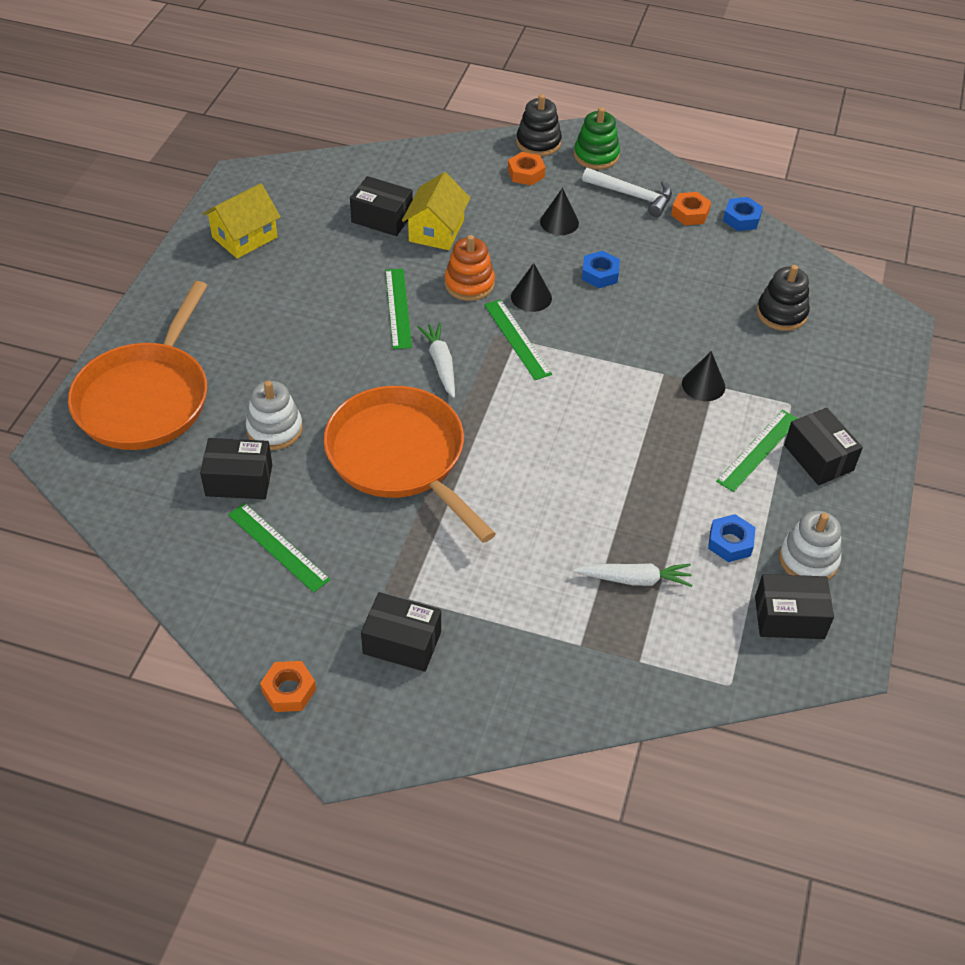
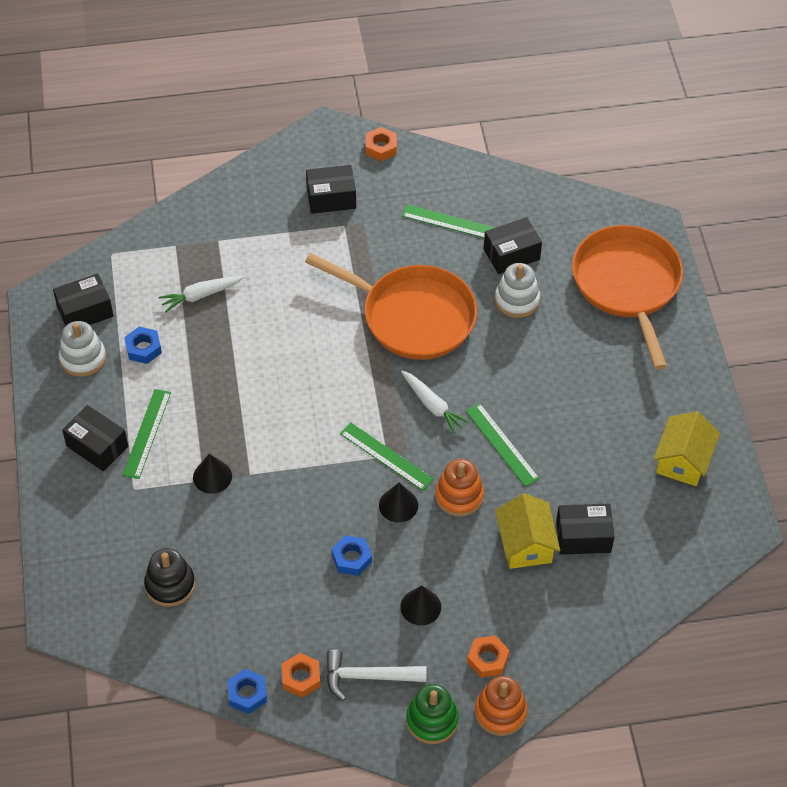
camera: 155 degrees right, 5 degrees up
black stacking toy [516,94,562,156] -> orange stacking toy [475,676,527,736]

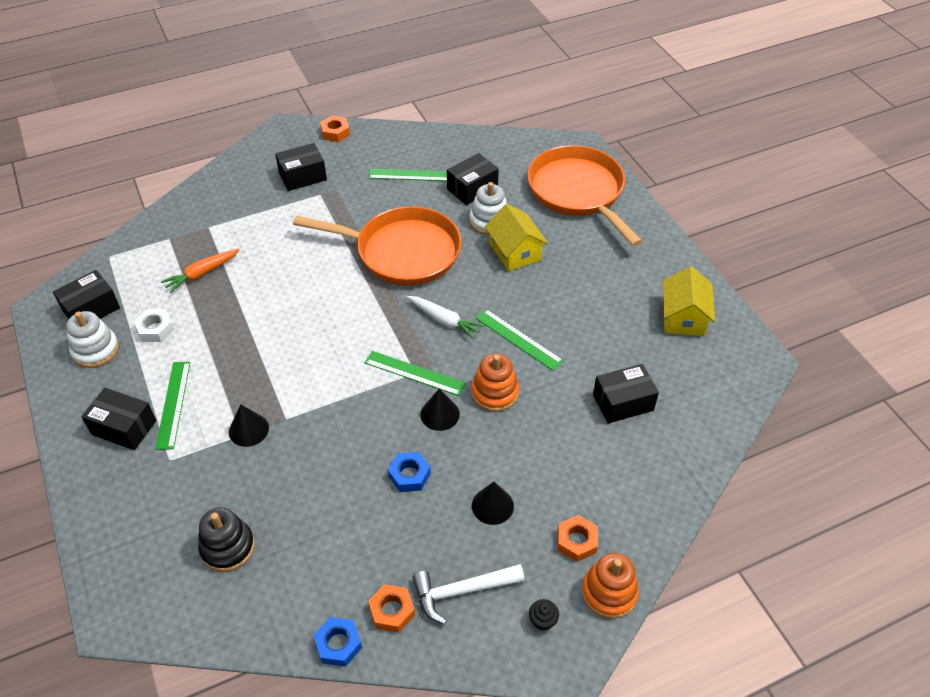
camera: 15 degrees left, 5 degrees down
blue nut [124,327,162,364] -> white nut [134,309,174,342]
white carrot [158,275,244,312] -> orange carrot [161,248,240,293]
green stacking toy [406,684,459,744] -> black cupcake [529,599,559,631]
yellow house [495,493,560,569] -> yellow house moved to [485,204,548,271]

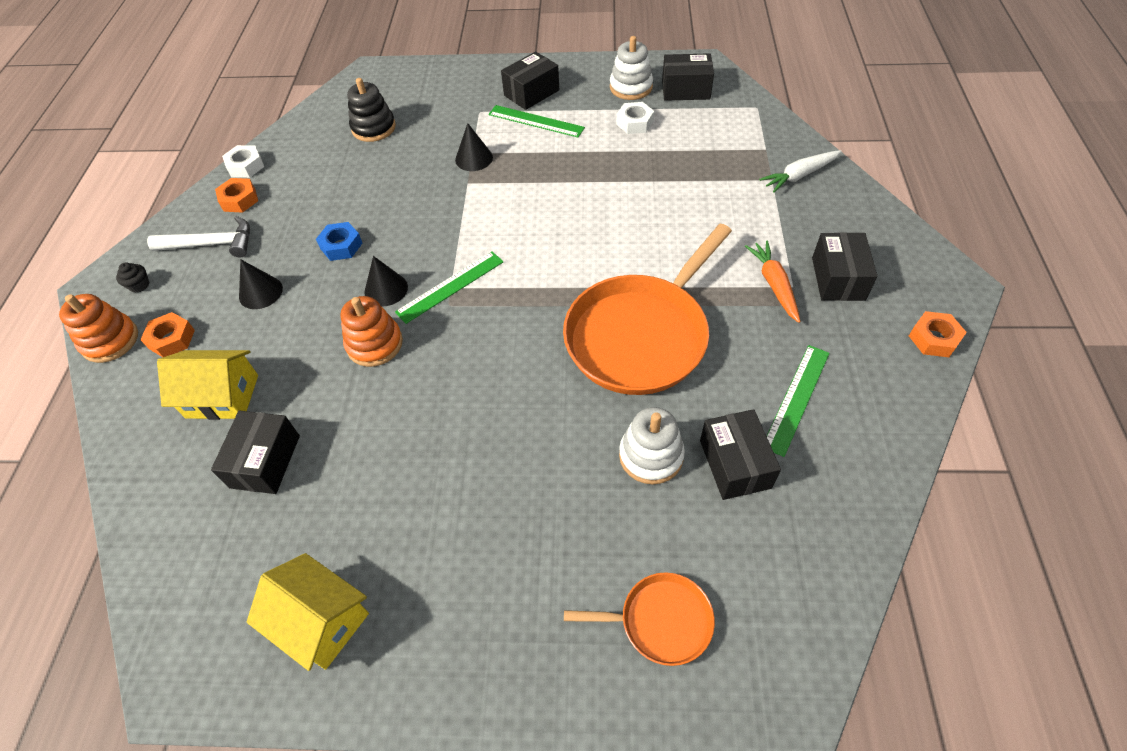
camera: 120 degrees right, 5 degrees up
black box [53,270,120,319] -> black box turned 75 degrees counterclockwise [662,53,714,101]
orange carrot [161,248,240,293] -> orange carrot moved to [745,241,801,323]
blue nut [313,617,362,667] -> white nut [222,145,264,178]
white carrot [407,296,484,339] -> white carrot moved to [759,150,842,192]
white hammer [412,564,524,625] -> white hammer turned 75 degrees clockwise [147,216,250,258]
green ruler [476,309,563,371] -> none
yellow house [485,204,548,271] -> yellow house moved to [157,350,258,420]
orange pan [527,145,643,246] -> orange pan [564,572,715,666], size x0.50

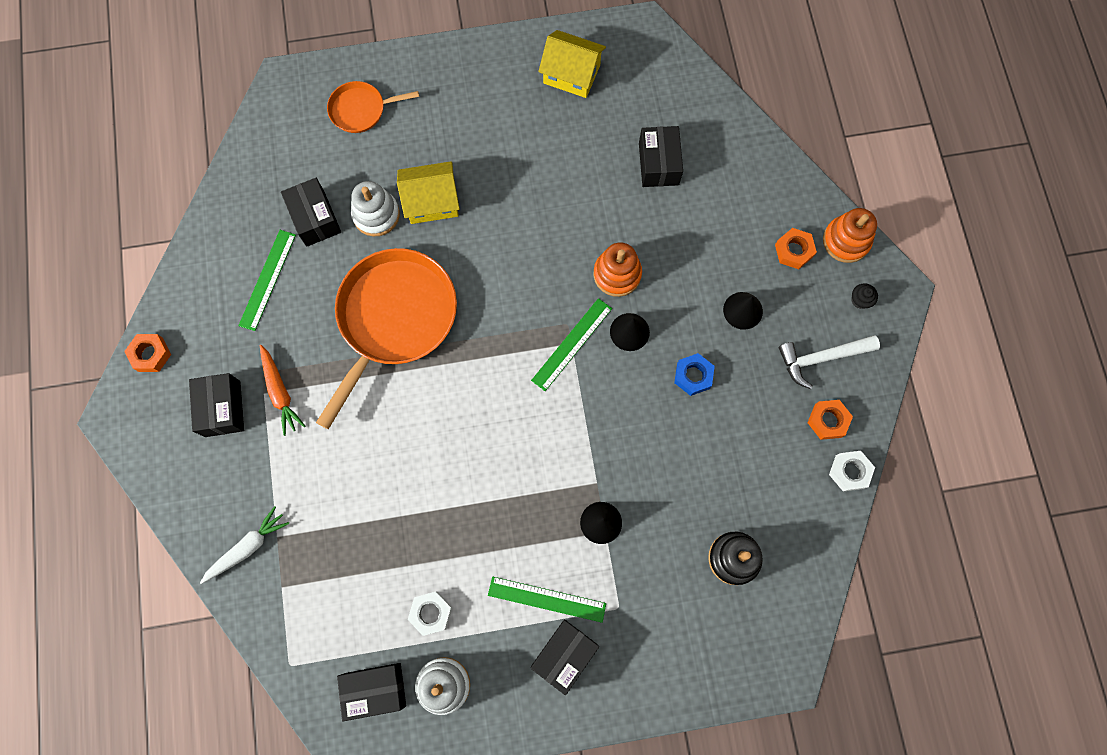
camera: 165 degrees right, 20 degrees up
yellow house [157,350,258,420] -> yellow house moved to [397,161,460,224]

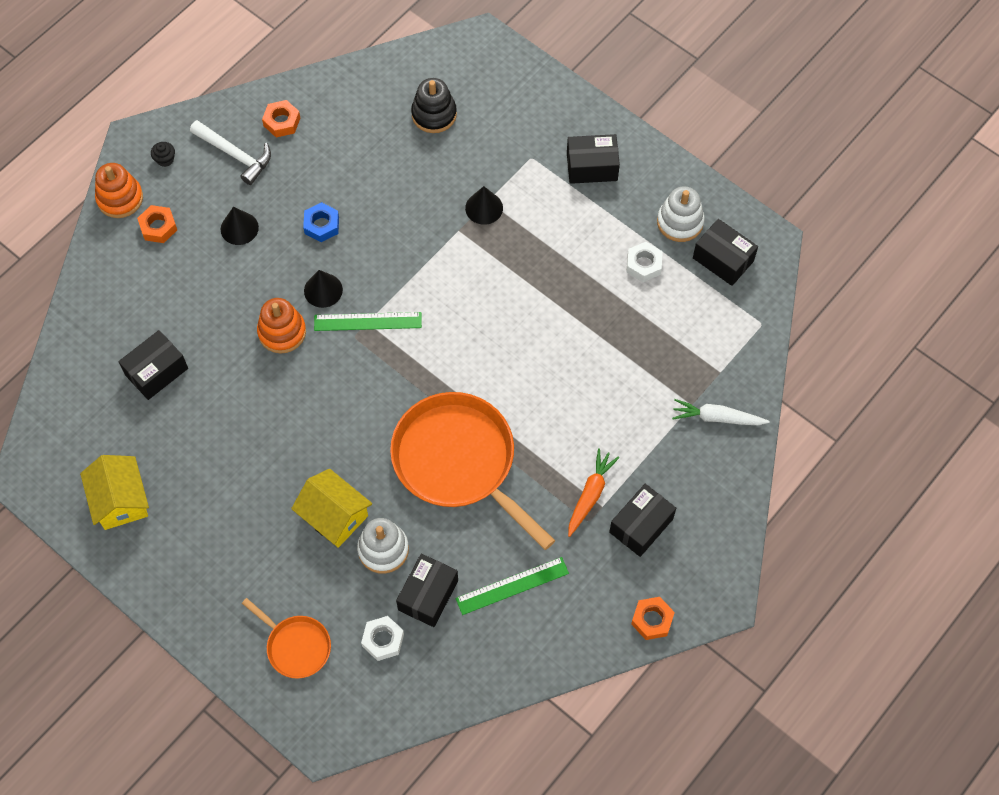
camera: 130 degrees left, 10 degrees down
orange pan [316,248,457,429] -> orange pan turned 60 degrees clockwise [390,392,555,550]
green ruler [488,577,606,623] -> none
white nut [829,451,875,492] -> white nut moved to [361,616,404,661]

